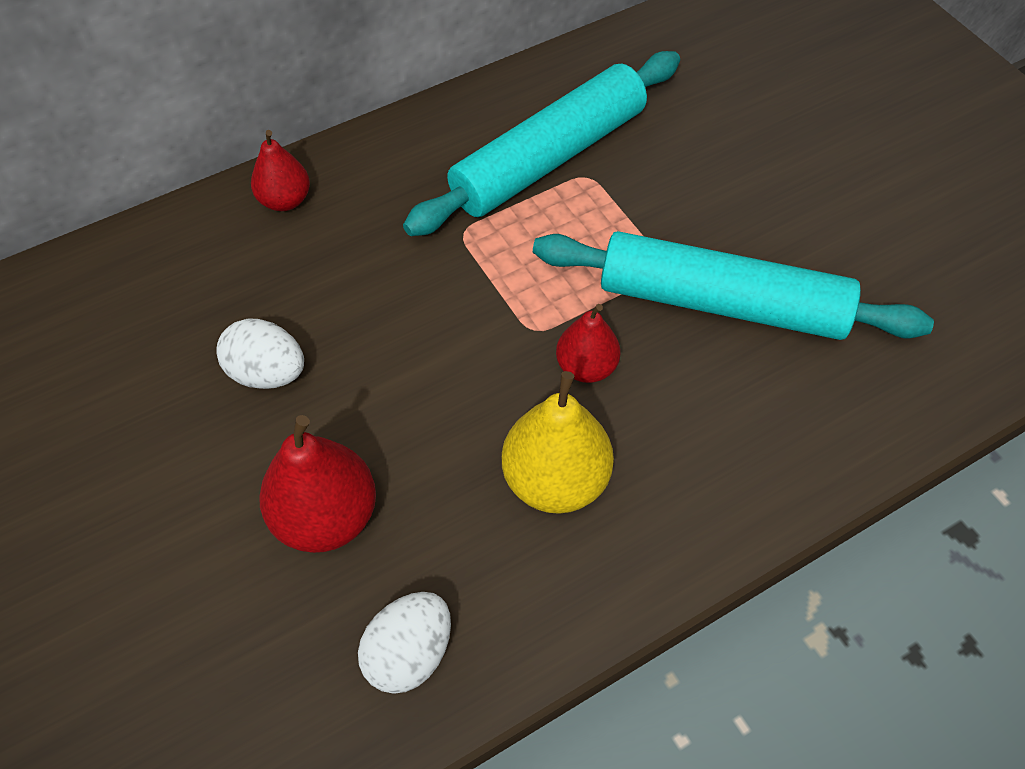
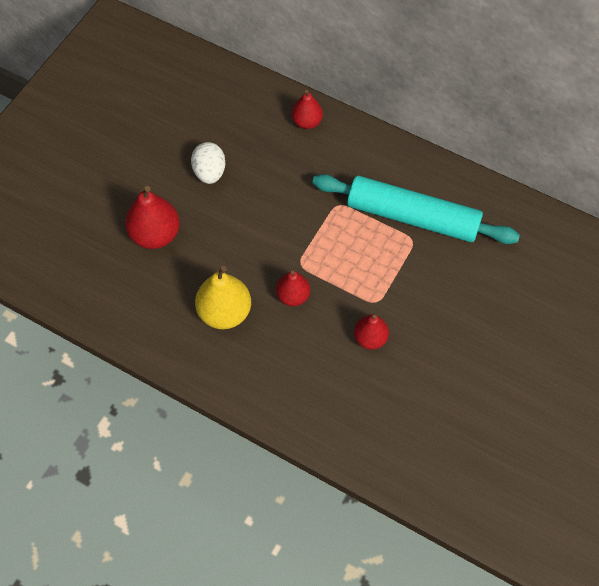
camera: 60 degrees right, 5 degrees up
white egg [358,592,451,694] -> none
turquoise rolling pin [533,231,934,340] -> red pear [354,314,389,350]

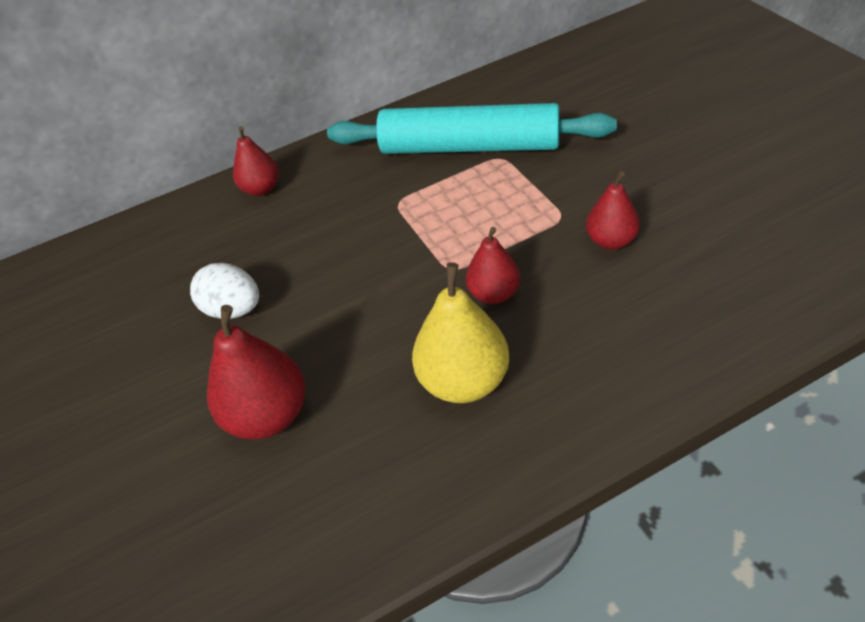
camera: 50 degrees left, 15 degrees down
turquoise rolling pin [312,174,520,244] -> turquoise rolling pin turned 45 degrees clockwise [327,103,617,154]

